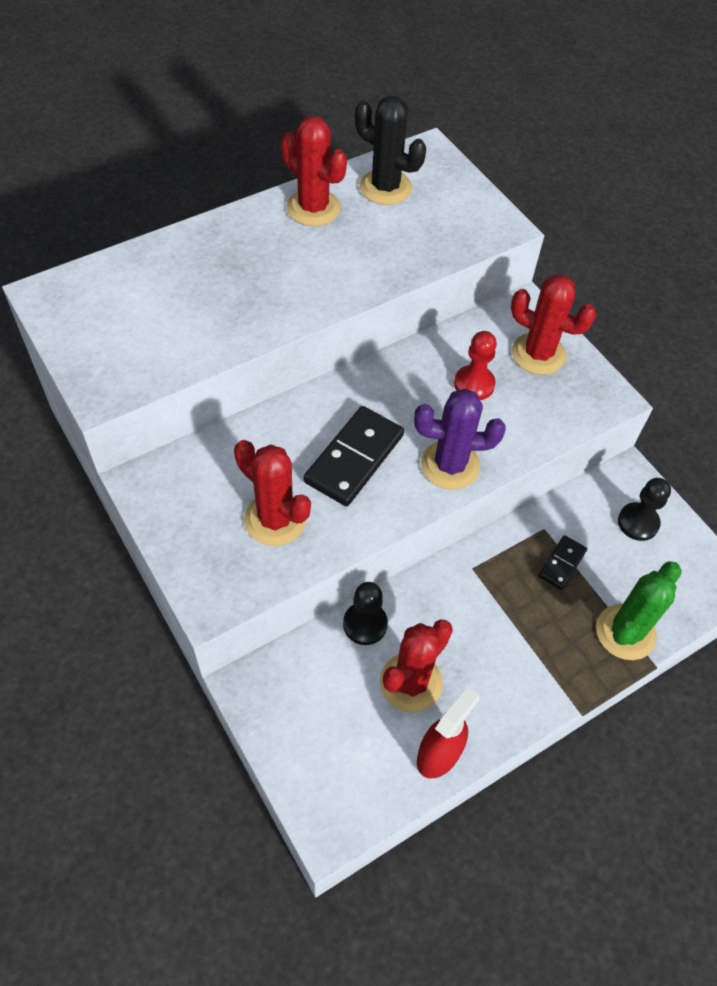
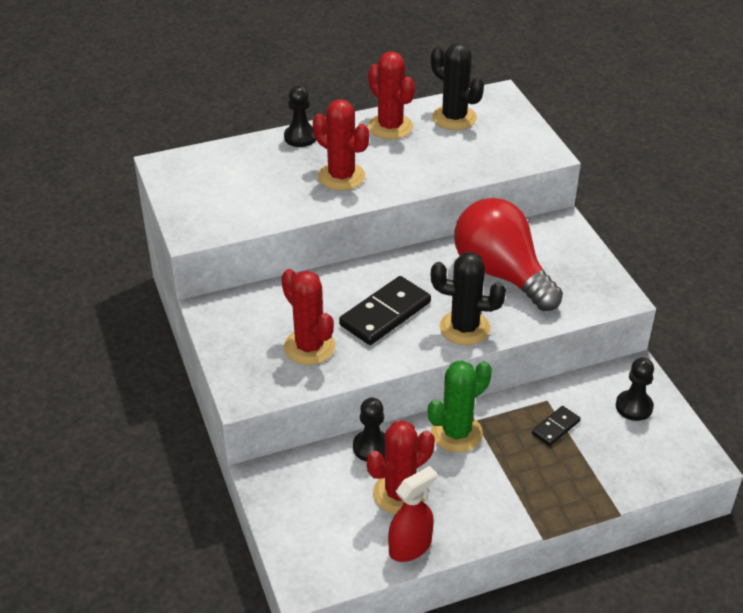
camera: 15 degrees right, 15 degrees down
purple cactus [414,389,506,490] -> black cactus [431,252,506,345]
red pawn [454,331,497,400] -> red light bulb [454,198,563,311]
red cactus [511,274,596,375] -> red cactus moved to [313,99,369,190]
green cactus [596,561,682,660] -> green cactus moved to [428,360,492,452]
none -> black pawn [284,85,316,147]

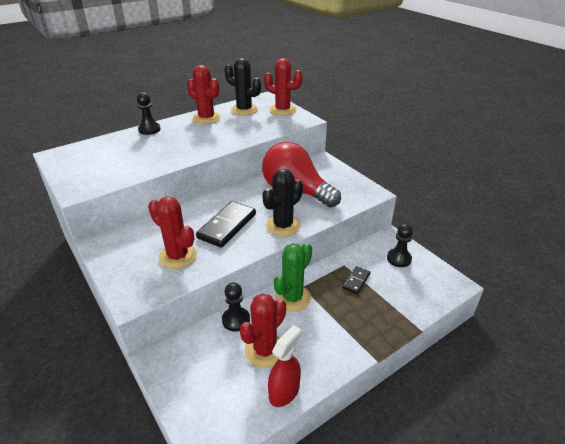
camera: 15 degrees left, 5 degrees down
red cactus [313,99,369,190] -> red cactus moved to [264,58,303,116]
black cactus [431,252,506,345] -> black cactus turned 45 degrees counterclockwise [262,169,303,237]

